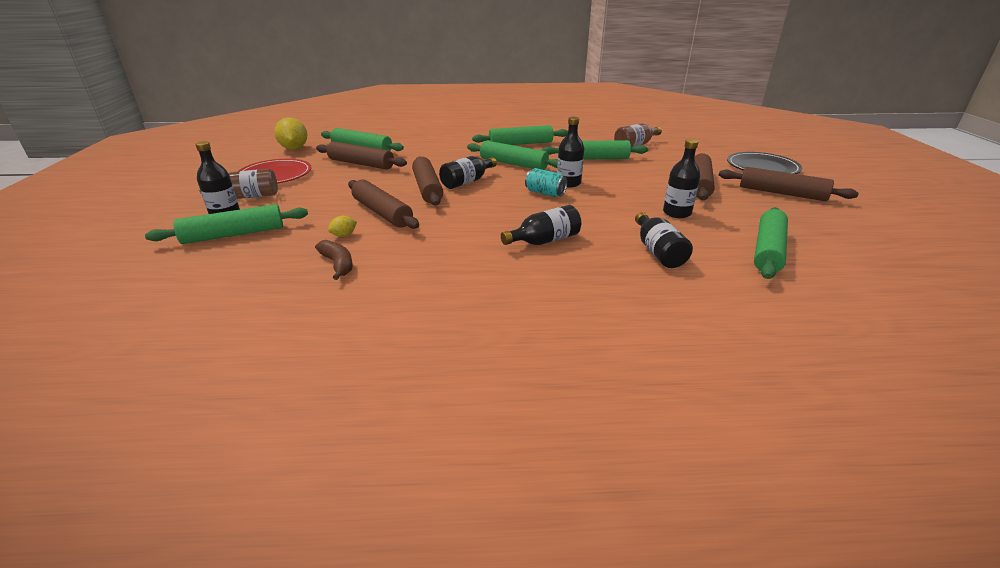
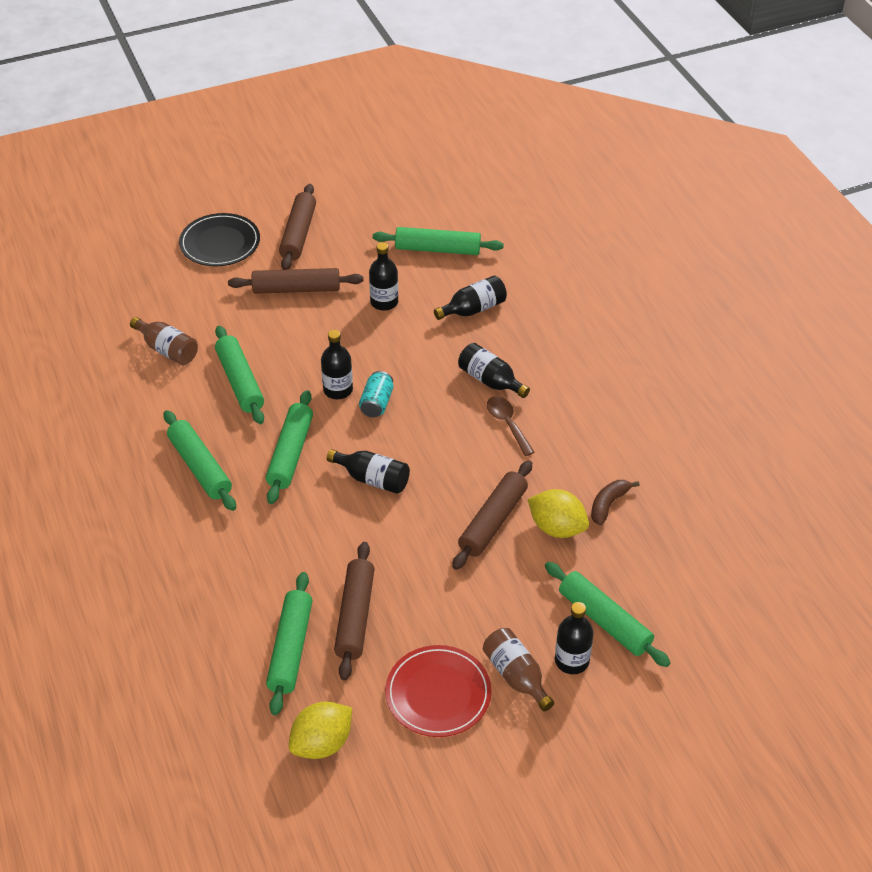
camera: 110 degrees left, 15 degrees up
yellow lemon [328,216,357,237] -> yellow lemon [528,489,589,538], size x2.10
brown rolling pin [412,156,443,206] -> none
none -> brown spoon [487,396,535,456]

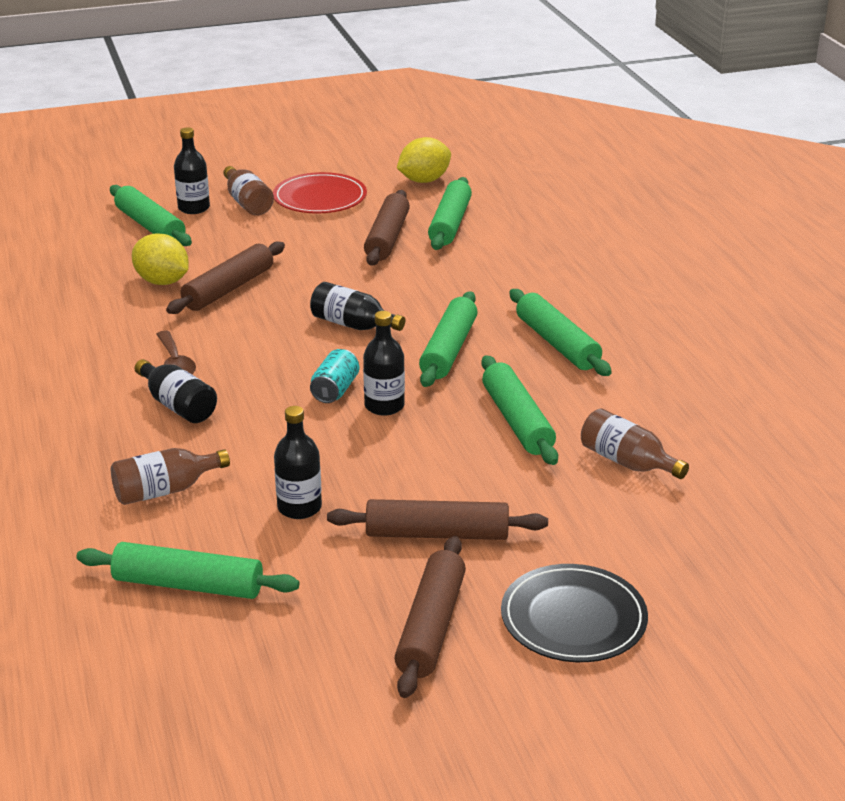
camera: 175 degrees left, 15 degrees down
black bottle [434,276,507,320] -> brown bottle [111,448,230,505]
brown banana [591,480,640,526] -> none

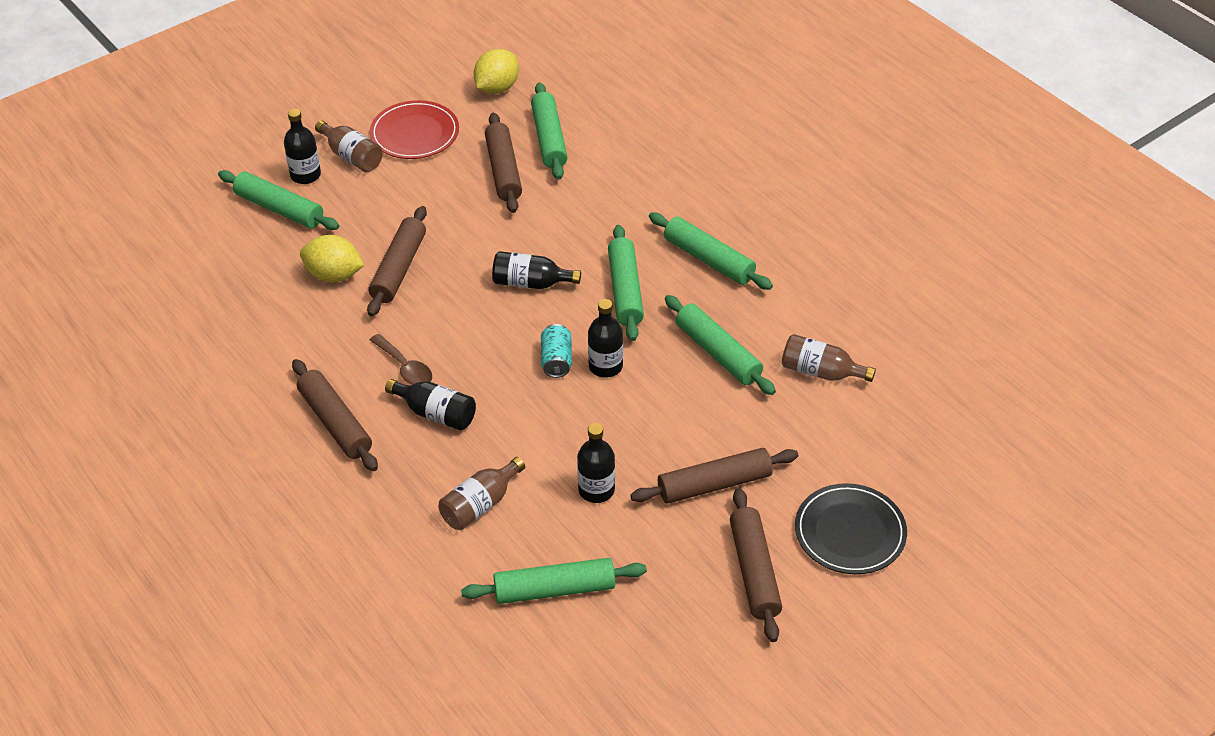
camera: 20 degrees left, 15 degrees up
none -> brown rolling pin [292,359,378,471]

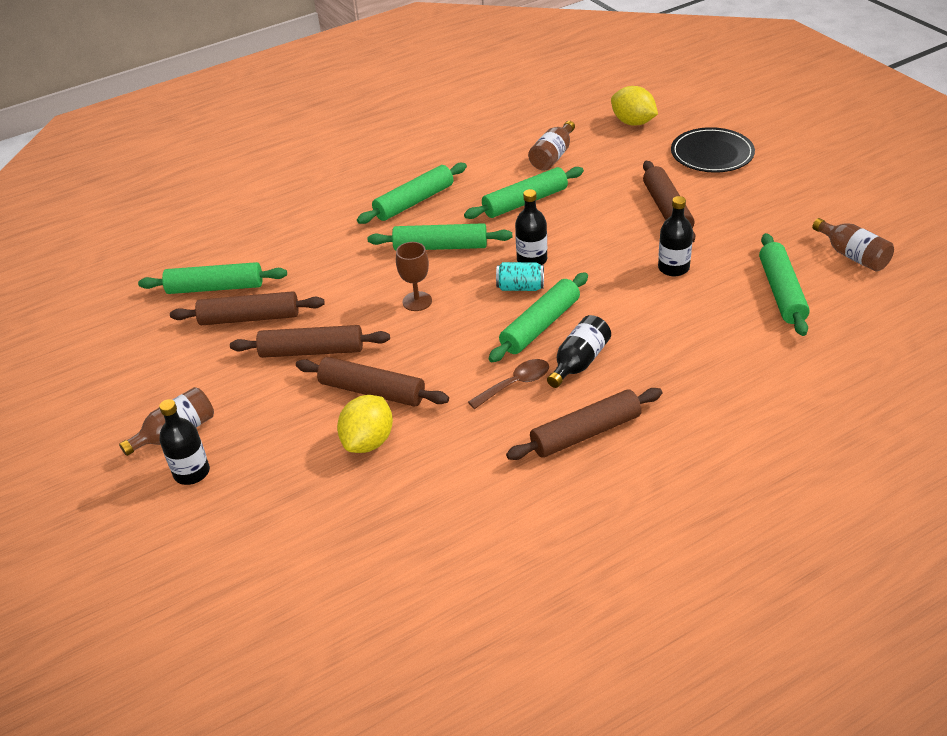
camera: 80 degrees left, 5 degrees down
green rolling pin [218,170,339,230] -> green rolling pin moved to [488,272,588,362]
red plate [370,100,459,159] -> none
brown bottle [438,457,525,530] -> brown bottle moved to [812,218,894,272]
yellow lemon [474,49,519,94] -> yellow lemon moved to [611,86,658,126]
black bottle [492,251,581,289] -> brown goblet [396,242,432,311]
brown rolling pin [730,488,782,642] -> brown rolling pin moved to [230,325,390,358]

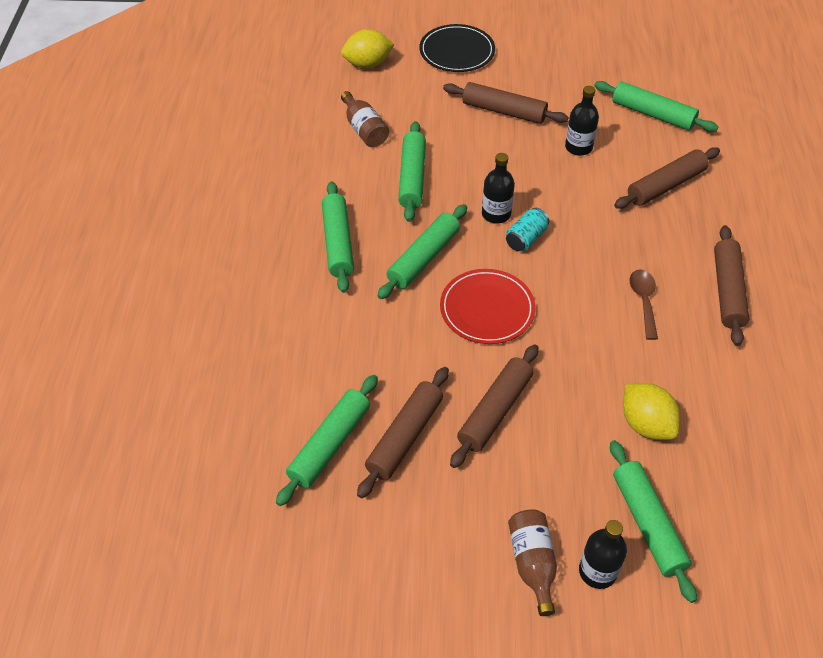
camera: 60 degrees left, 10 degrees up
brown rolling pin [296,357,449,407] -> brown rolling pin moved to [614,147,720,209]
brown goblet [396,242,432,311] -> red plate [440,269,536,344]
green rolling pin [488,272,588,362] -> green rolling pin moved to [610,440,697,603]
black bottle [547,315,611,388] -> none
brown bottle [812,218,894,272] -> none

